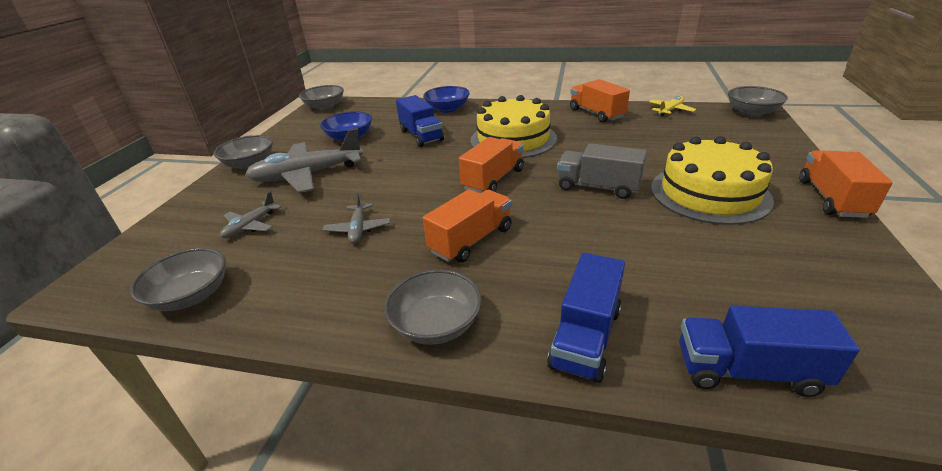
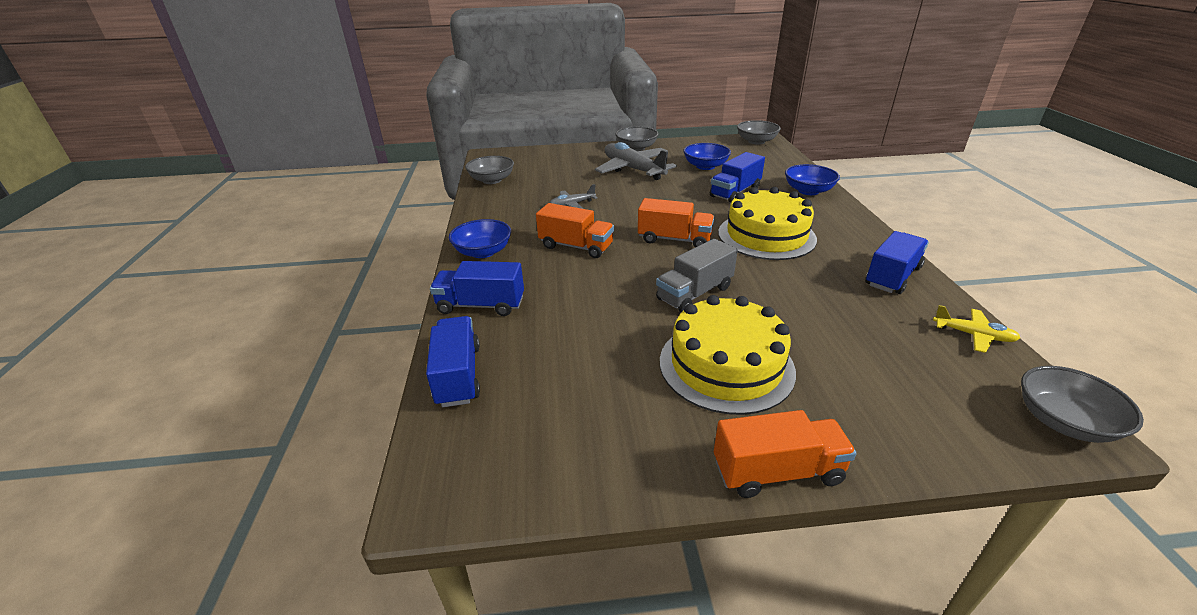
camera: 70 degrees right, 0 degrees up
grey plane [220,191,281,238] -> none
grey bowl [384,269,482,345] -> blue bowl [449,219,511,258]
grey truck [557,143,647,199] -> grey truck turned 135 degrees counterclockwise [656,239,738,312]
orange truck [570,79,630,122] -> blue truck [865,231,929,294]

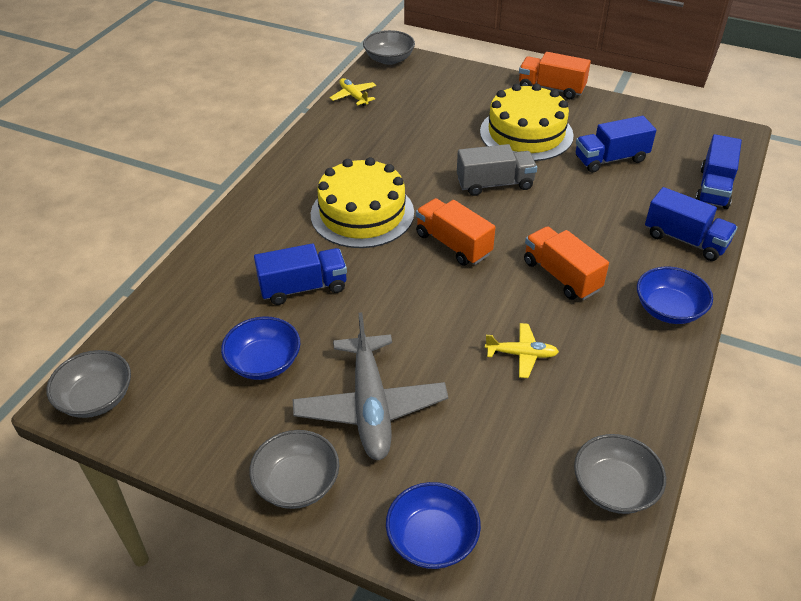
camera: 150 degrees left, 10 degrees up
grey plane [550,184,598,209] -> yellow plane [485,323,559,378]
blue bowl [785,164,840,195] -> blue bowl moved to [386,482,481,569]
blue truck [865,231,929,294] -> blue truck moved to [576,116,656,173]

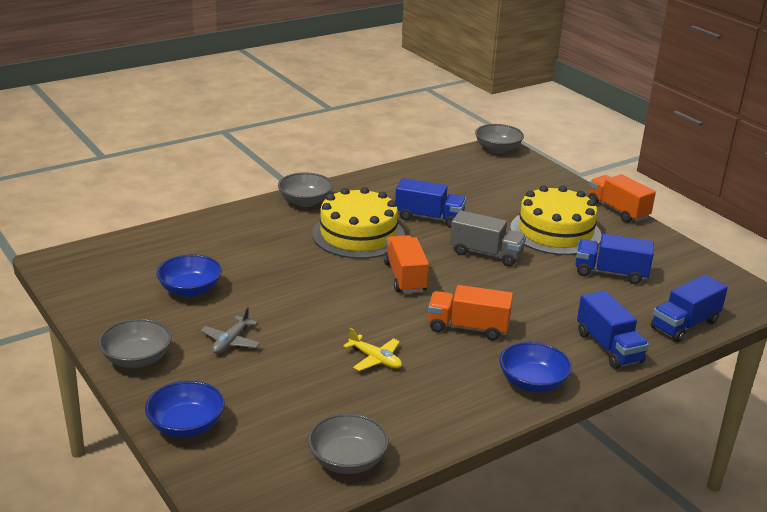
camera: 30 degrees right, 15 degrees down
grey bowl [46,350,131,418] -> grey bowl moved to [278,172,333,207]
blue truck [254,243,347,305] -> blue truck moved to [395,178,466,228]
grey plane [293,312,448,460] -> grey plane [201,307,260,354], size x0.49
yellow plane [330,78,376,106] -> none
orange truck [524,226,609,300] -> orange truck turned 75 degrees counterclockwise [428,285,513,340]

